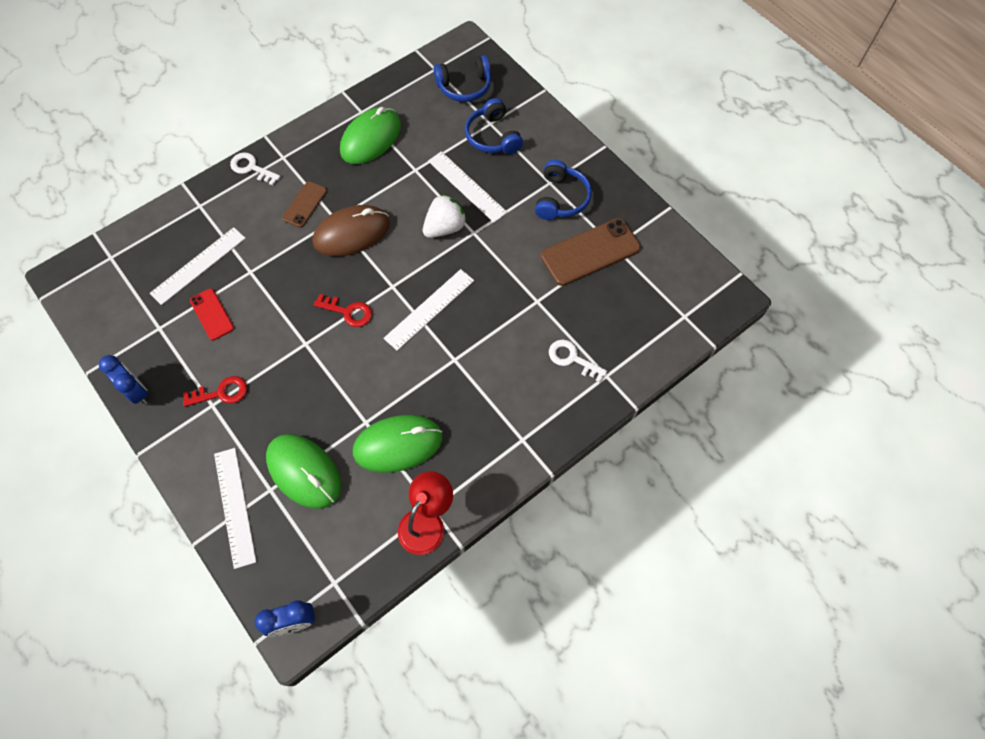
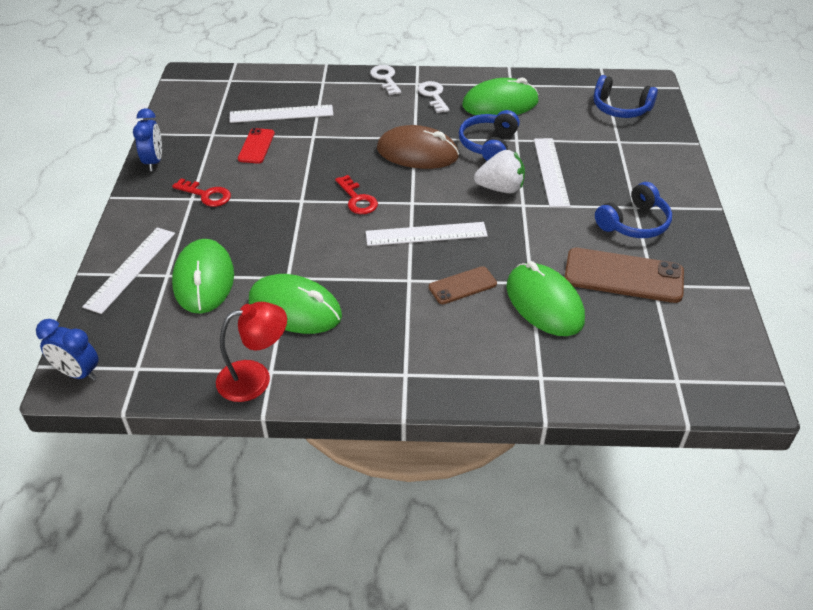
camera: 40 degrees right, 20 degrees down
brown phone [282,181,327,228] -> brown phone moved to [429,266,497,304]
blue headphones [465,98,523,154] -> blue headphones moved to [459,110,520,161]
white key [549,339,607,382] -> white key moved to [418,81,449,113]
none -> green mouse [506,261,585,336]

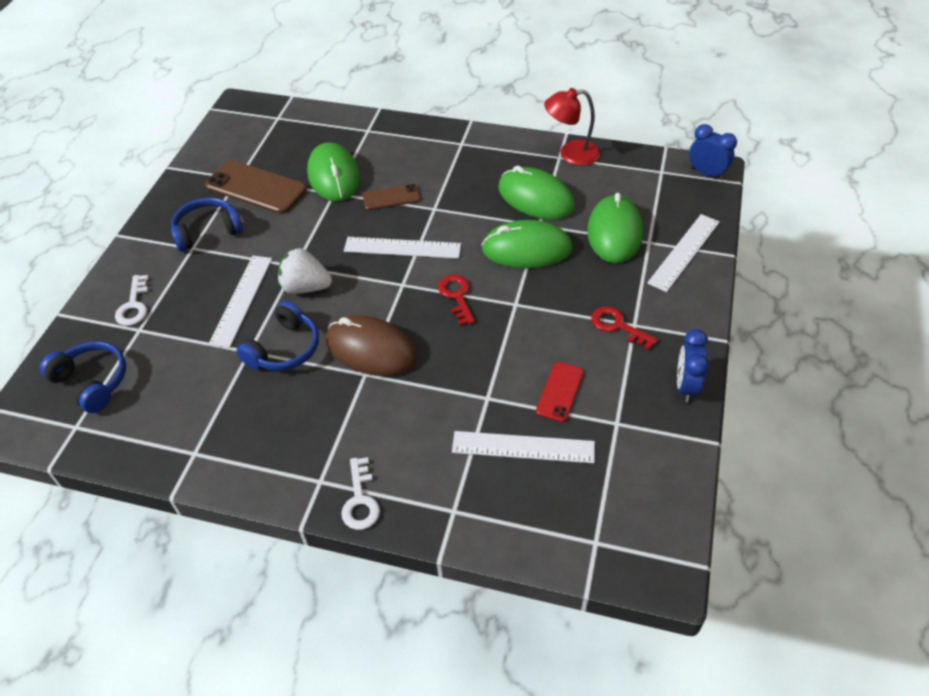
camera: 165 degrees left, 5 degrees up
white key [418,81,449,113] -> white key moved to [115,275,149,326]
green mouse [462,78,539,115] -> green mouse moved to [481,220,572,268]

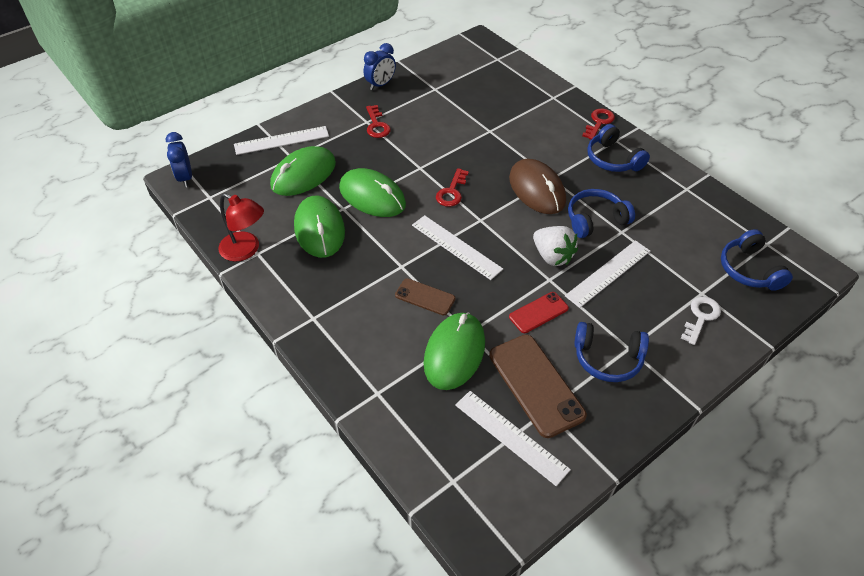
camera: 145 degrees left, 0 degrees up
white key [341,457,380,530] -> red key [582,109,615,139]
white ruler [452,431,595,463] -> white ruler moved to [455,391,571,486]
red phone [536,362,584,422] -> red phone moved to [509,292,569,333]
none -> blue headphones [587,124,650,172]

